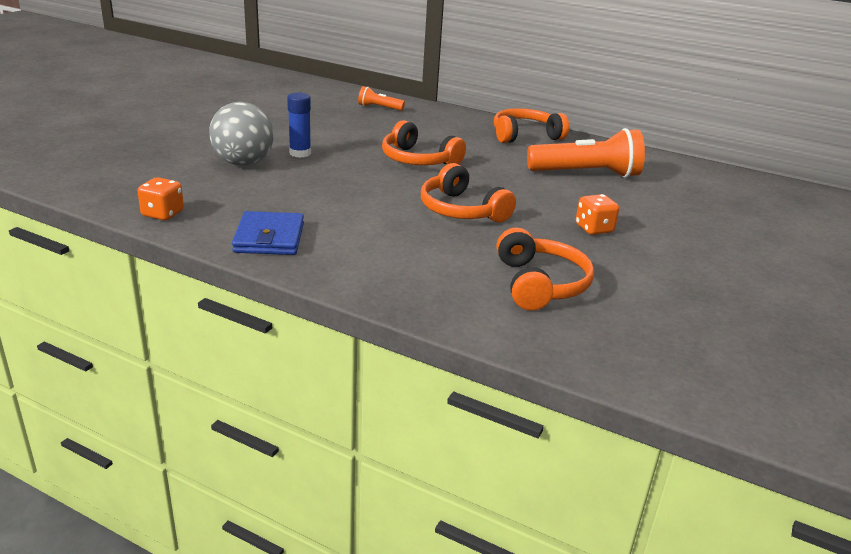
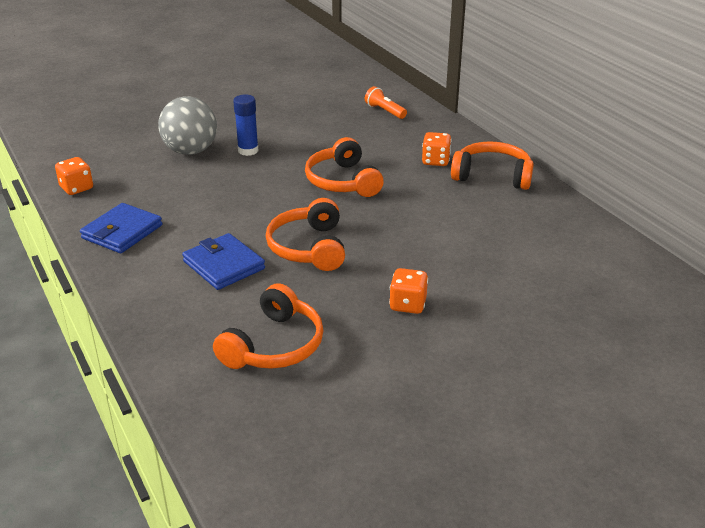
camera: 35 degrees right, 5 degrees up
orange flashlight [527,128,645,178] -> none
none -> blue wallet [182,233,265,290]
none -> orange dice [422,132,451,166]

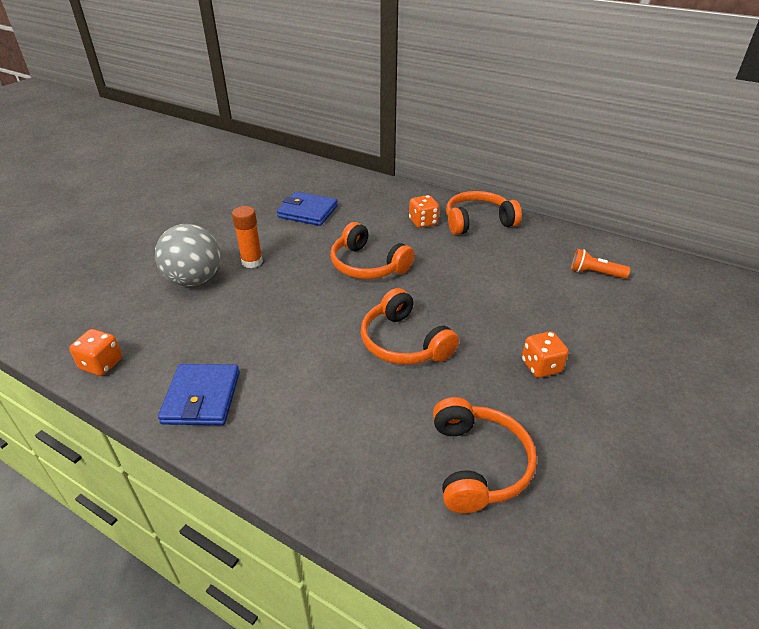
camera: 30 degrees left, 5 degrees up
blue wallet [182,233,265,290] -> blue wallet moved to [277,192,338,226]
blue glue stick [233,95,259,156] -> orange glue stick [232,206,263,268]
orange flashlight [365,86,407,119] -> orange flashlight moved to [571,249,630,279]

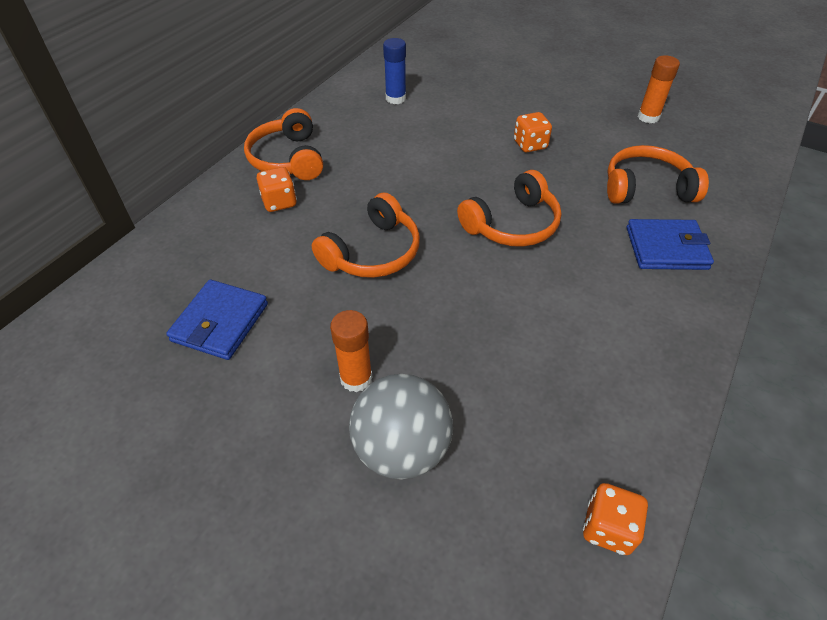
camera: 90 degrees left, 10 degrees up
blue wallet [158,364,240,425] -> blue wallet moved to [627,219,714,270]
orange flashlight [571,249,630,279] -> blue glue stick [383,38,406,104]
none -> orange glue stick [638,55,680,123]

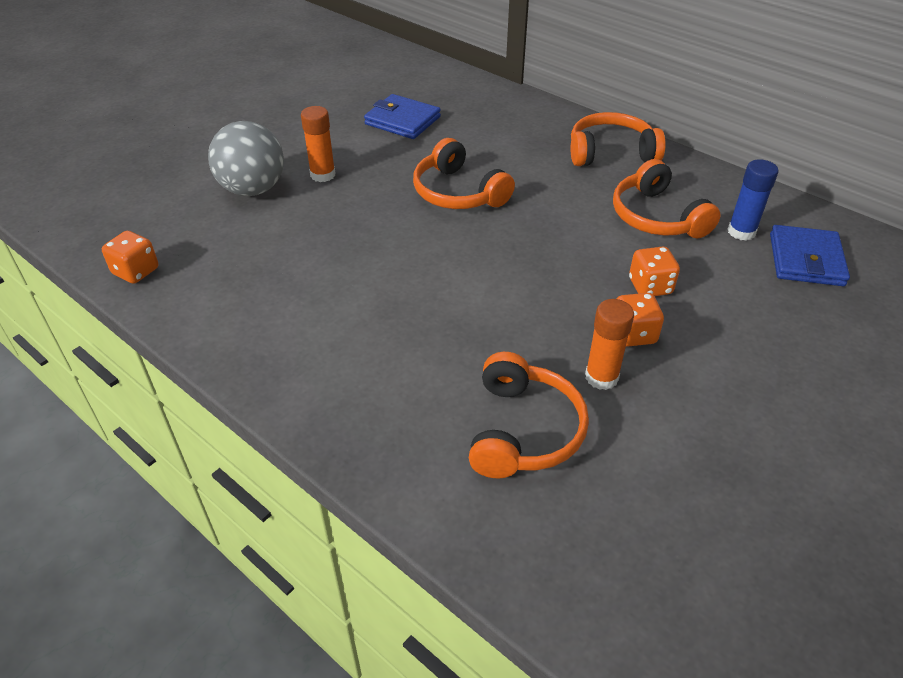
camera: 100 degrees right, 5 degrees down
orange dice [256,167,297,212] -> orange dice moved to [629,246,680,296]
orange headphones [457,170,562,247] -> orange headphones moved to [613,159,721,238]
blue wallet [627,219,714,270] -> blue wallet moved to [770,225,850,286]
orange glue stick [638,55,680,123] -> orange glue stick moved to [585,299,634,390]

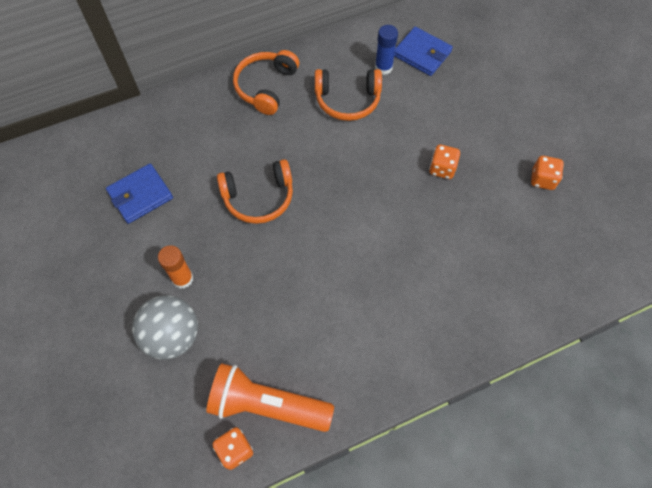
camera: 65 degrees left, 20 degrees up
orange headphones [469,352,589,478] -> none
orange glue stick [585,299,634,390] -> none
orange dice [629,246,680,296] -> orange dice moved to [531,156,564,190]
none -> orange flashlight [206,363,334,432]

